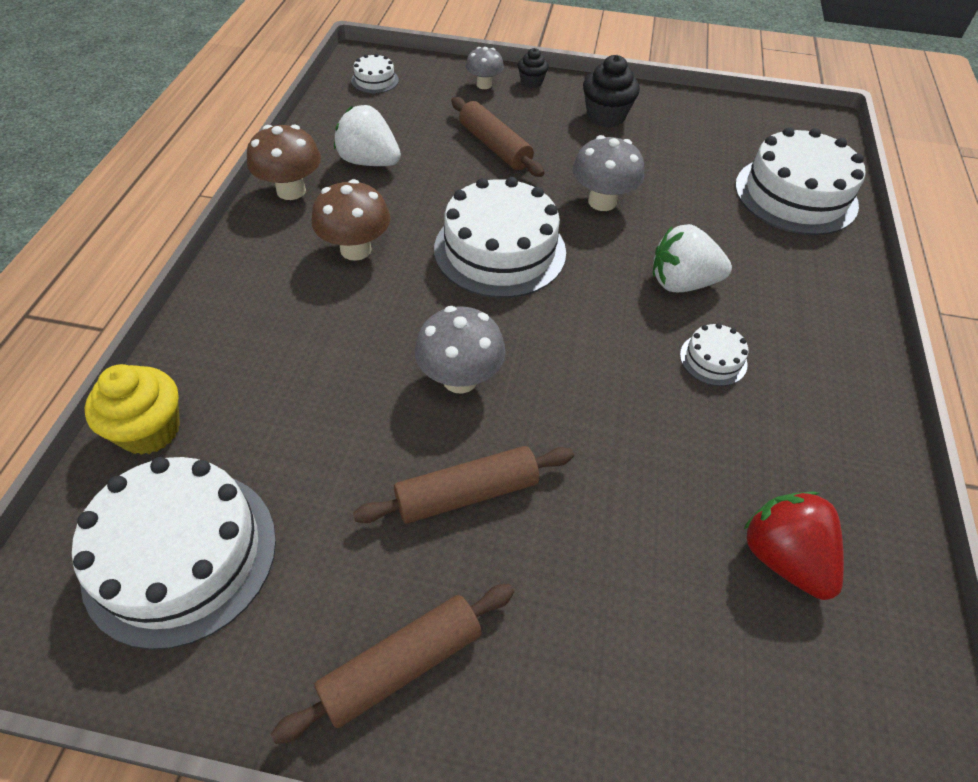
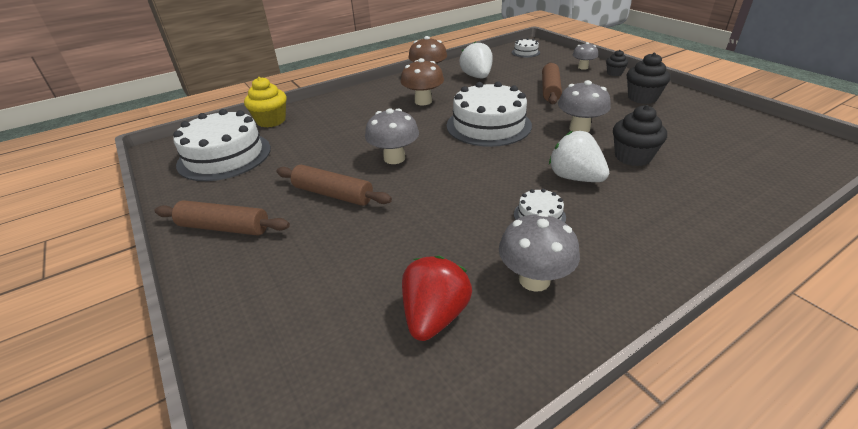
camera: 50 degrees right, 15 degrees down
white cake [735,127,866,235] -> none
none -> grey mushroom [499,212,580,292]
none -> black cupcake [613,105,667,166]

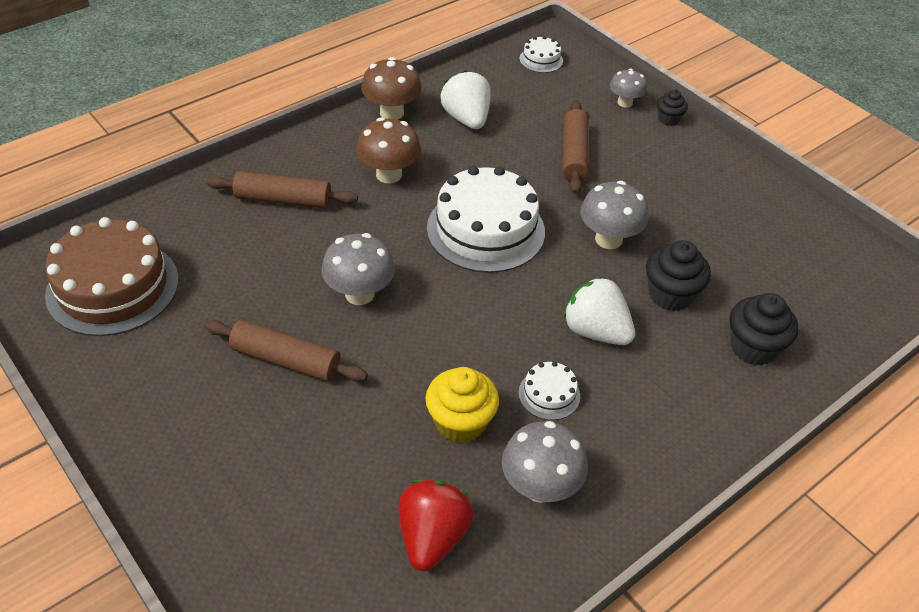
camera: 10 degrees left, 10 degrees up
brown rolling pin [154,200,290,236] -> brown rolling pin moved to [206,171,358,208]
white cake [173,109,271,181] -> brown cake [45,217,179,336]
yellow cupcake [244,77,286,128] -> yellow cupcake moved to [425,367,499,443]
black cupcake [627,53,671,104] -> black cupcake moved to [730,293,798,365]

